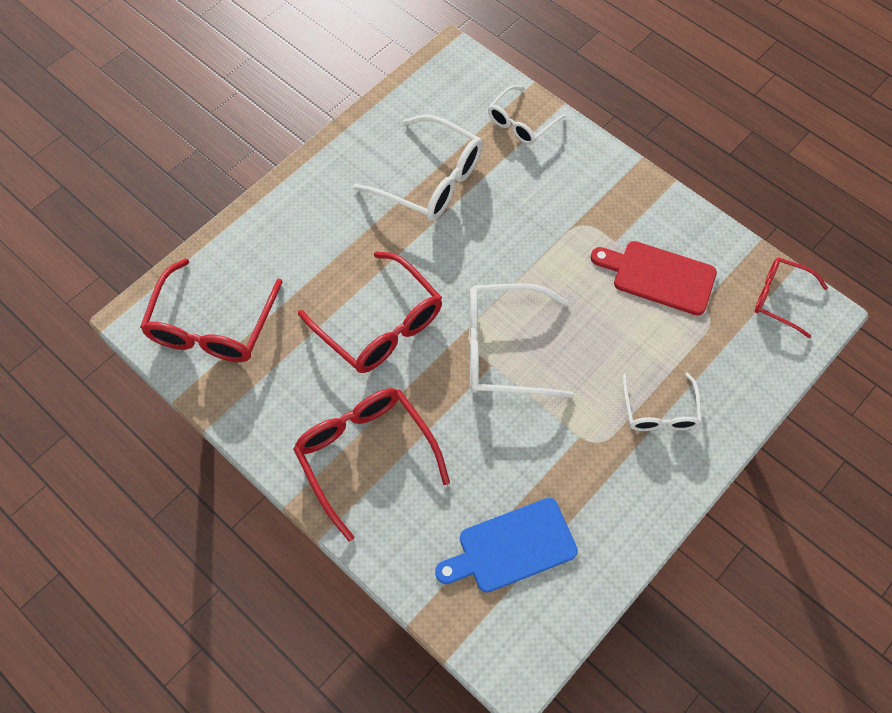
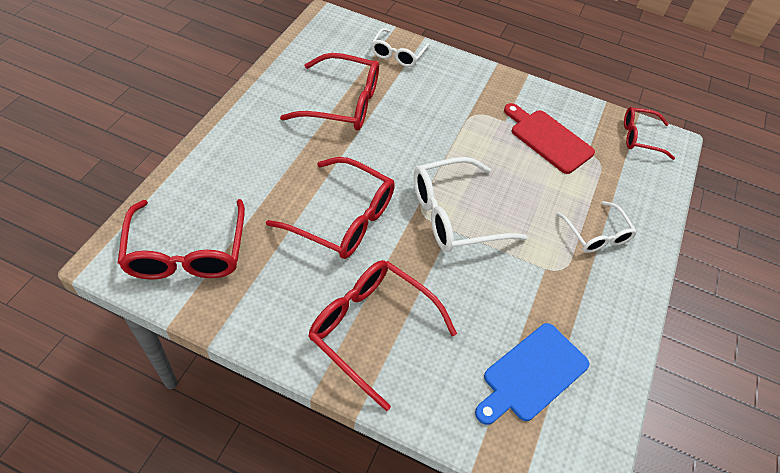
camera: 25 degrees left, 10 degrees down
white glasses [353,114,483,221] -> red glasses [280,53,379,130]
red cutting board [591,241,717,315] -> red cutting board turned 45 degrees clockwise [504,103,595,174]

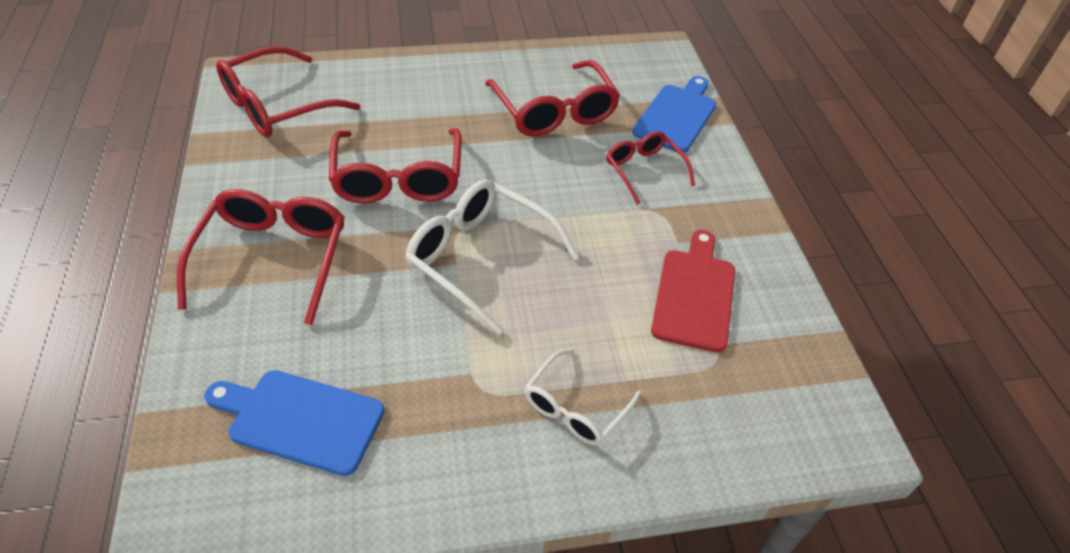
camera: 60 degrees right, 5 degrees down
white glasses [371,28,430,67] -> blue cutting board [632,76,717,153]
red glasses [624,107,675,160] -> red glasses moved to [606,131,695,205]

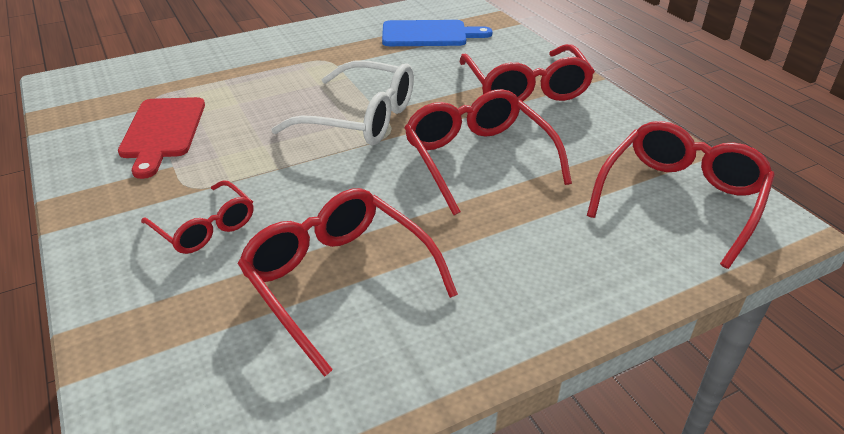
camera: 165 degrees right, 10 degrees down
white glasses [525,349,641,446] -> none
blue cutting board [632,76,717,153] -> none

